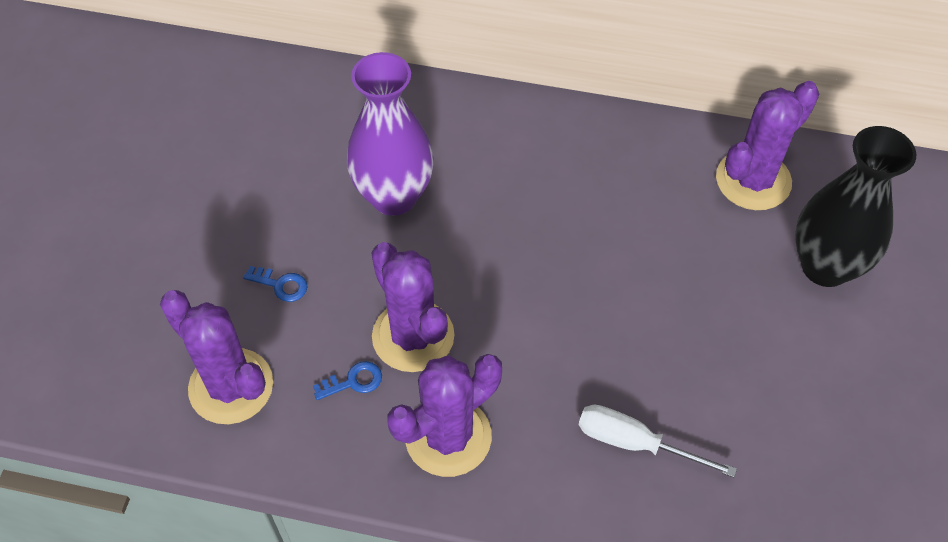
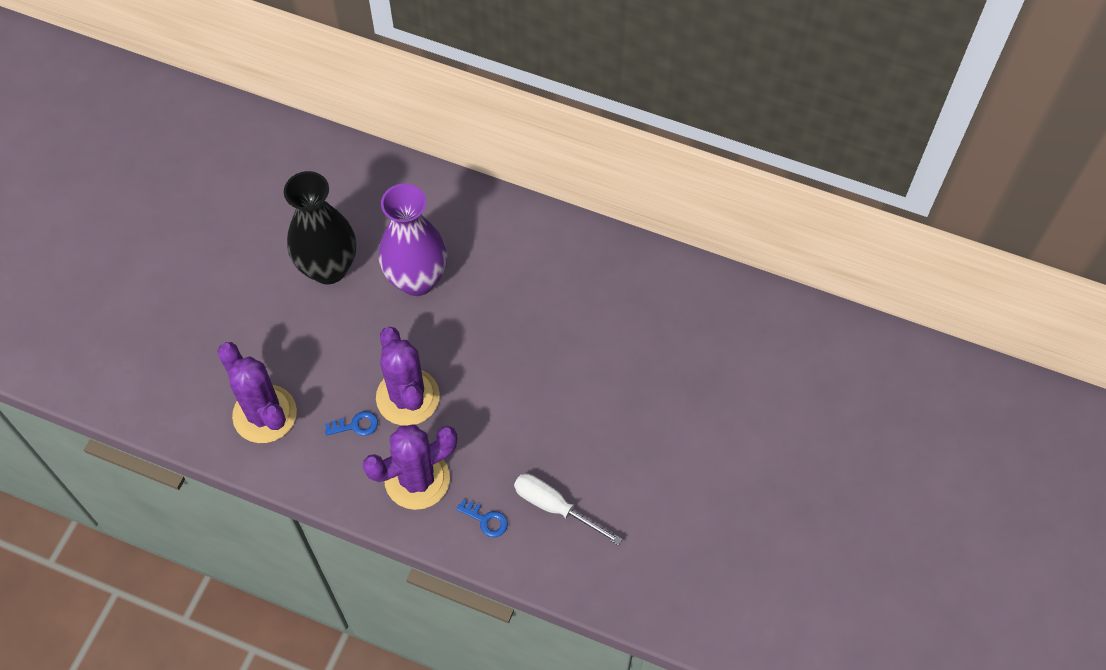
camera: 10 degrees right, 5 degrees up
blue key [243,266,308,302] -> blue key moved to [456,499,508,538]
purple cactus [716,81,819,210] -> none
black vase [795,126,917,287] -> black vase moved to [284,171,356,284]

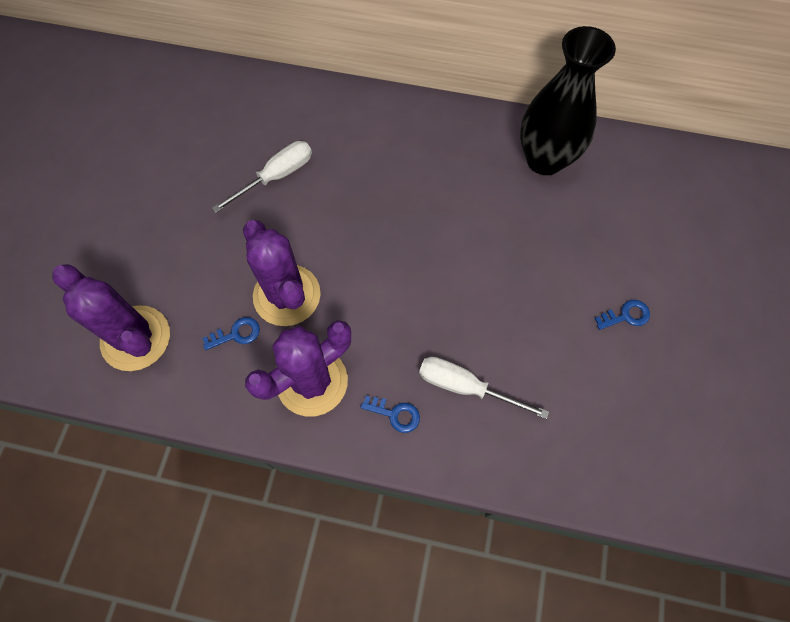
camera: 10 degrees left, 5 degrees up
black vase [284,171,356,284] -> black vase moved to [520,26,616,175]
purple vase [378,184,447,296] -> white screwdriver [212,141,312,213]
none -> blue key [595,300,650,330]

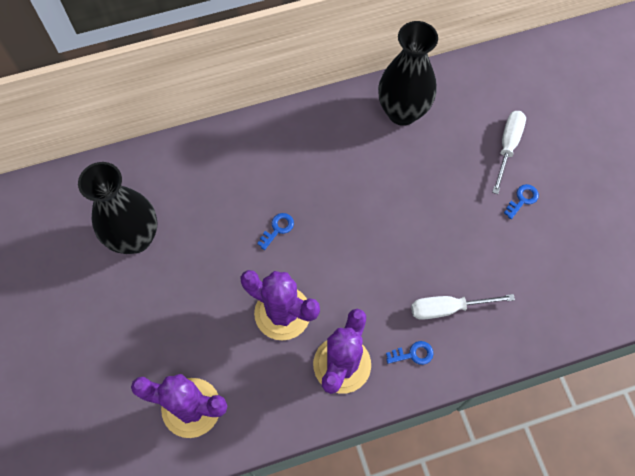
camera: 30 degrees left, 0 degrees up
blue key [202,317,260,350] -> blue key moved to [257,213,294,250]
white screwdriver [212,141,312,213] -> white screwdriver moved to [492,111,526,194]
none -> black vase [78,162,157,254]

